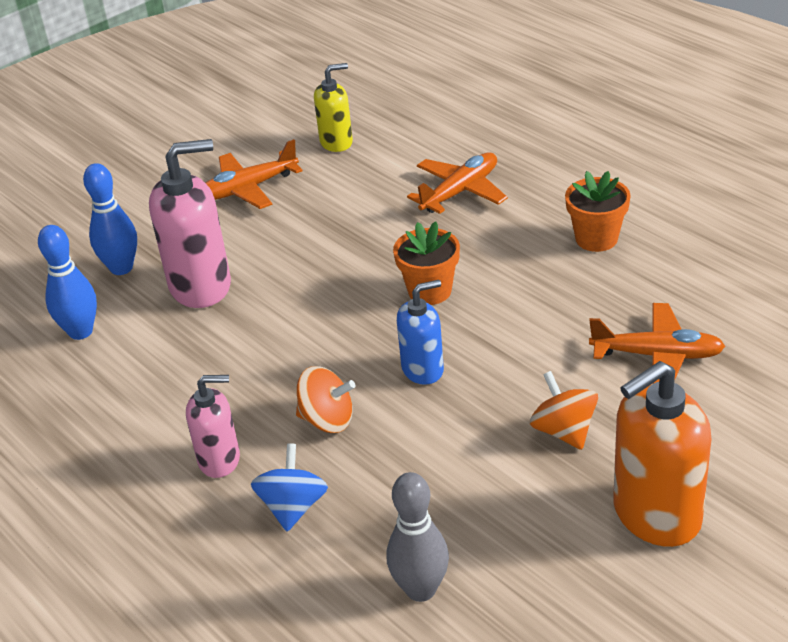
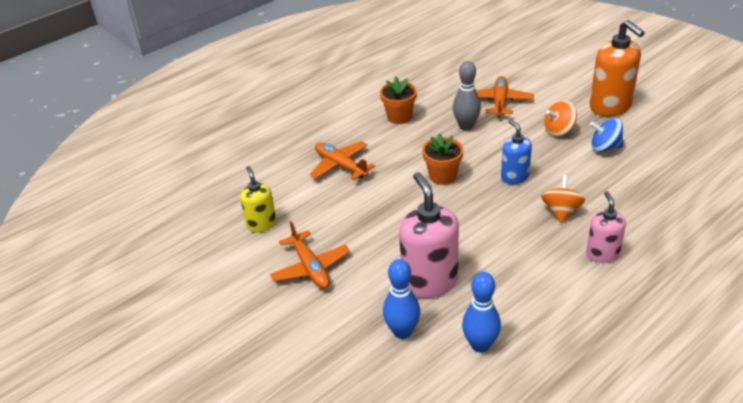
camera: 90 degrees left, 0 degrees up
blue spinning top [251,443,328,532] -> blue spinning top moved to [590,118,624,152]
grey bowling pin [387,472,449,602] -> grey bowling pin moved to [453,61,481,131]

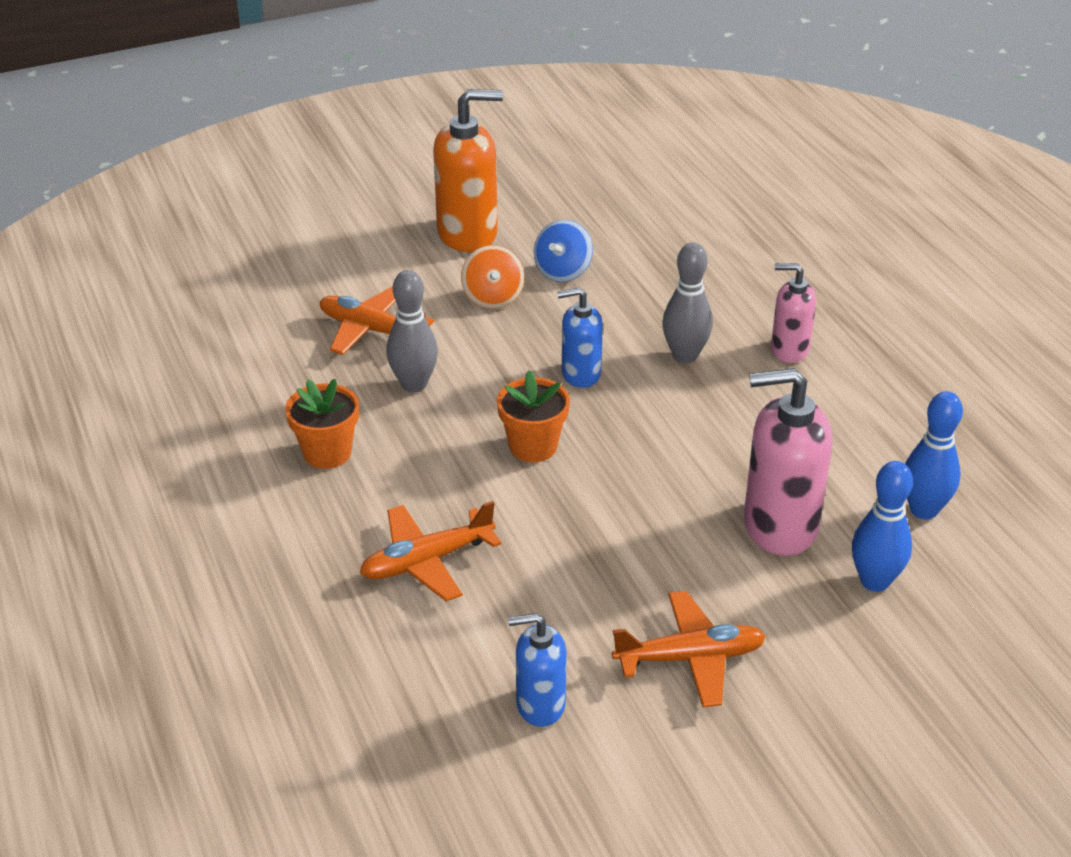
camera: 75 degrees left, 0 degrees up
yellow soap dispenser [240,166,277,232] -> blue soap dispenser [508,613,567,727]
orange spinning top [541,175,585,223] -> grey bowling pin [662,242,713,364]

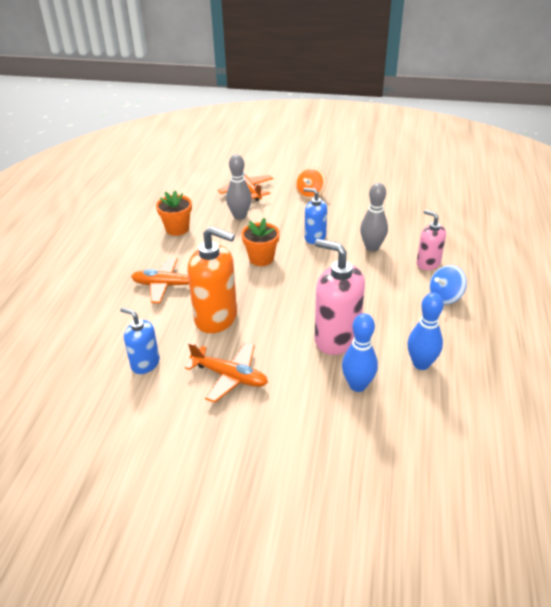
camera: 35 degrees right, 0 degrees up
orange soap dispenser [433,89,503,252] -> orange soap dispenser moved to [188,226,237,333]
blue spinning top [534,220,593,282] -> blue spinning top moved to [429,265,467,304]

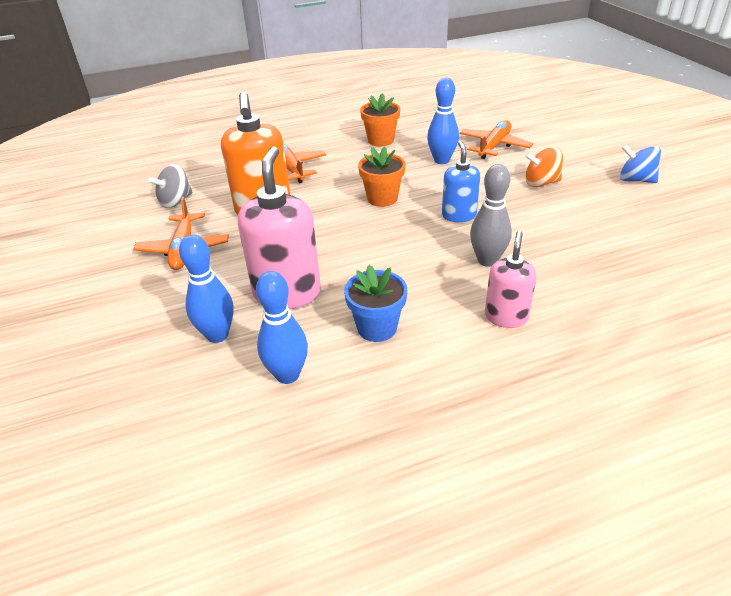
camera: 60 degrees right, 0 degrees up
blue soap dispenser [120,307,160,374] -> grey spinning top [148,164,193,208]
grey bowling pin [226,154,252,220] -> blue bowling pin [427,78,459,164]
blue spinning top [429,265,467,304] -> blue spinning top moved to [620,144,661,183]
none -> blue flower pot [344,265,407,342]

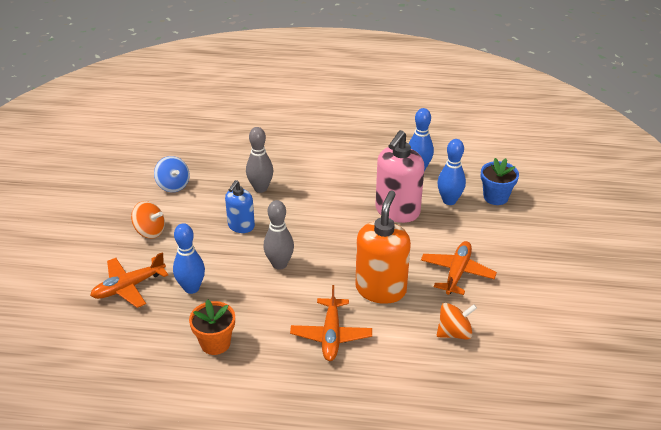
camera: 155 degrees left, 0 degrees up
grey spinning top [148,164,193,208] -> orange spinning top [437,303,477,340]
blue flower pot [344,265,407,342] -> blue flower pot moved to [481,158,519,205]
orange flower pot [358,147,405,207] -> grey bowling pin [263,200,294,270]
pink soap dispenser [485,231,536,328] -> none
blue spinning top [620,144,661,183] -> blue spinning top moved to [154,156,190,192]

